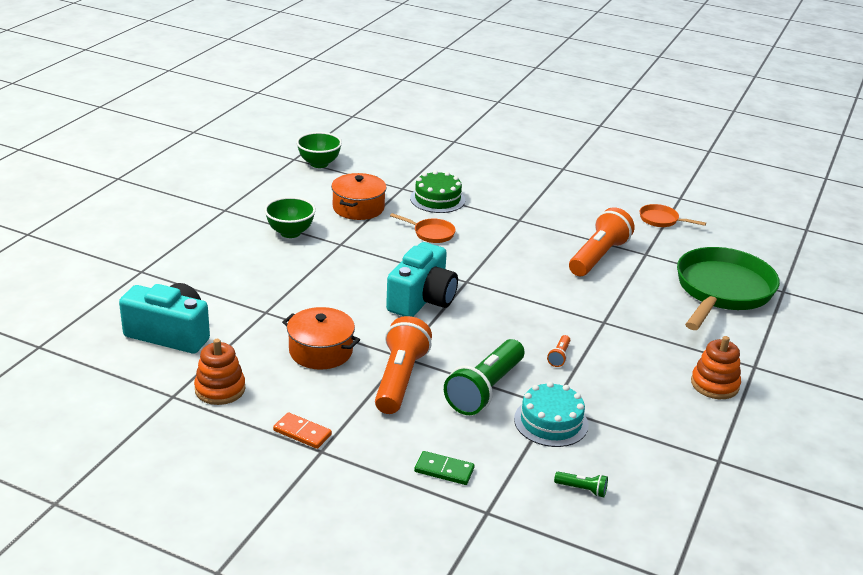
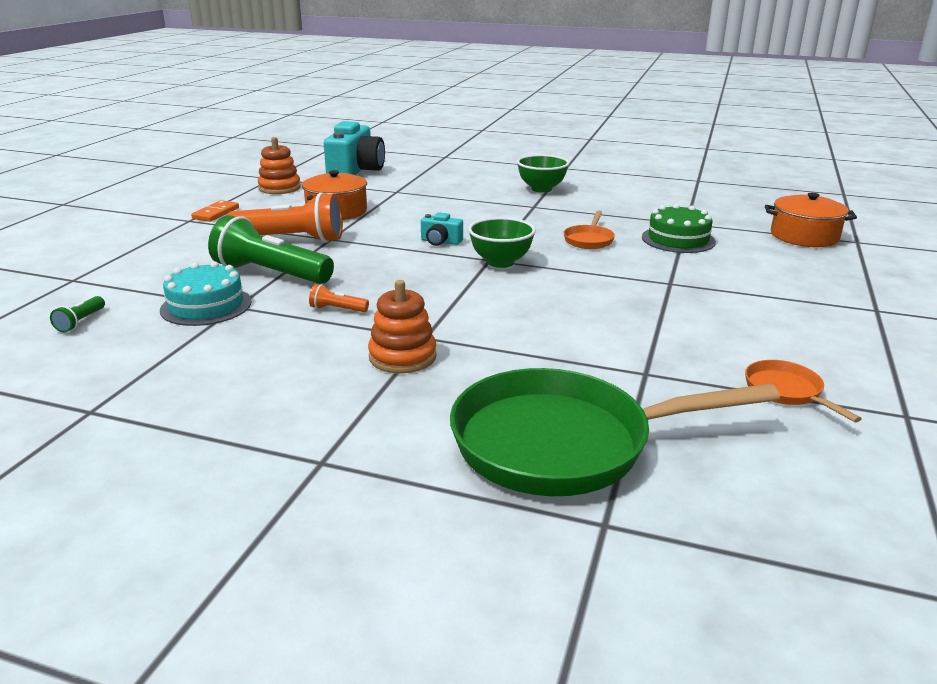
camera: 85 degrees right, 5 degrees down
green bowl [296,132,342,168] -> green bowl moved to [468,217,536,268]
orange pot [331,173,387,220] -> orange pot moved to [765,193,857,247]
turquoise camera [386,242,458,317] -> turquoise camera [421,212,463,246], size x0.47
green domino [414,451,475,485] -> none
orange flashlight [569,207,635,276] -> none
orange pan [640,204,706,227] -> orange pan turned 45 degrees counterclockwise [745,360,862,423]
green pan [677,247,780,330] -> green pan turned 150 degrees clockwise [450,368,780,496]
orange stacking toy [691,336,741,399] -> orange stacking toy moved to [368,280,437,373]

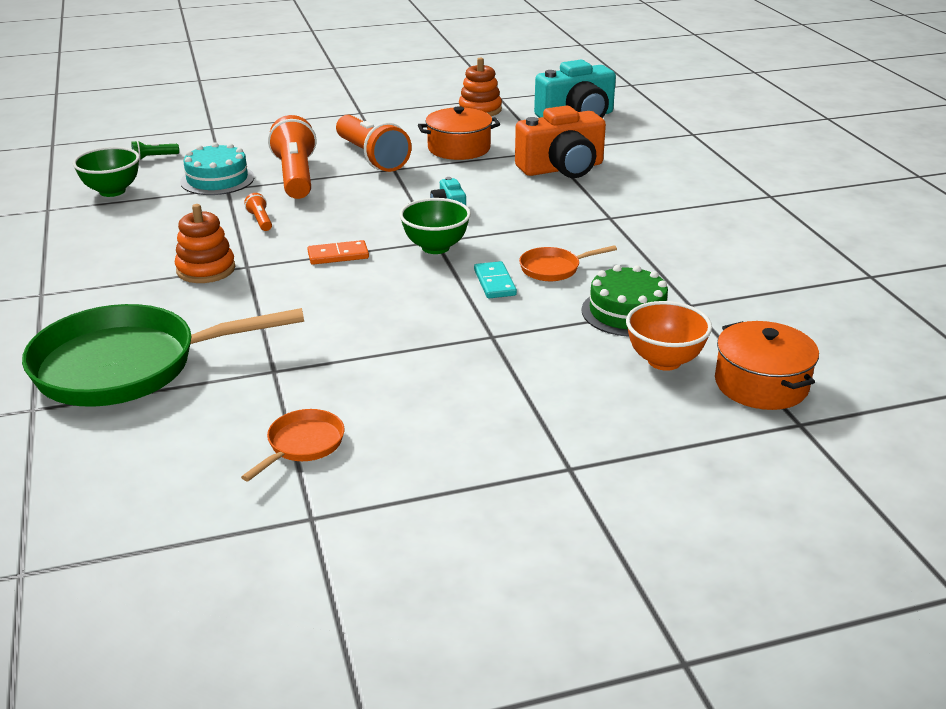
camera: 55 degrees right, 5 degrees up
orange domino [191,200,239,222] -> orange domino moved to [307,240,369,265]
green flashlight [208,215,334,284] -> orange flashlight [268,115,317,199]
green pan [450,368,780,496] -> green pan turned 60 degrees counterclockwise [22,304,304,407]
green bowl [517,154,570,193] -> green bowl moved to [73,147,140,197]
none -> turquoise domino [474,261,517,298]
none -> orange camera [515,105,606,178]
none -> orange bowl [626,301,712,371]

